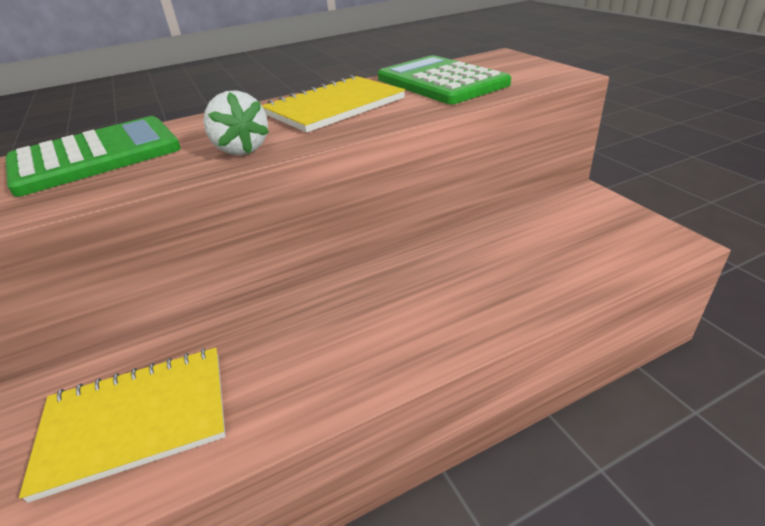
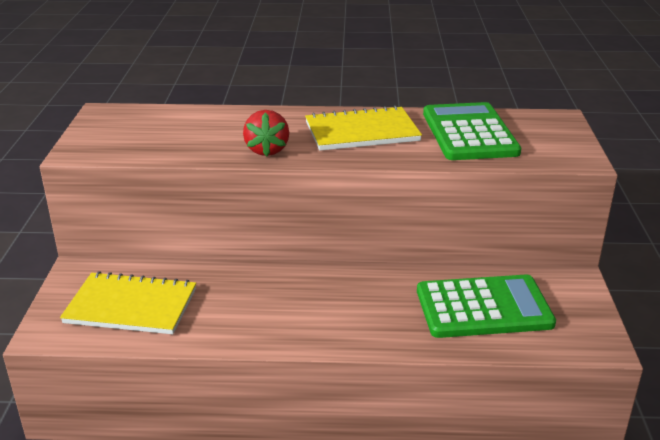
camera: 25 degrees right, 5 degrees down
green calculator [5,116,181,197] -> green calculator moved to [417,275,556,338]
white strawberry [203,90,269,156] -> red strawberry [243,110,289,157]

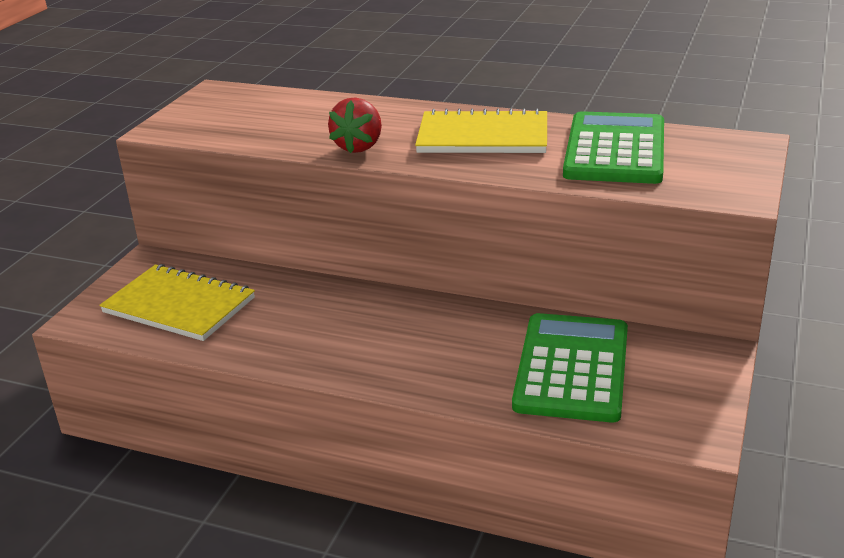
camera: 20 degrees right, 0 degrees up
green calculator [417,275,556,338] -> green calculator turned 90 degrees counterclockwise [512,313,628,422]

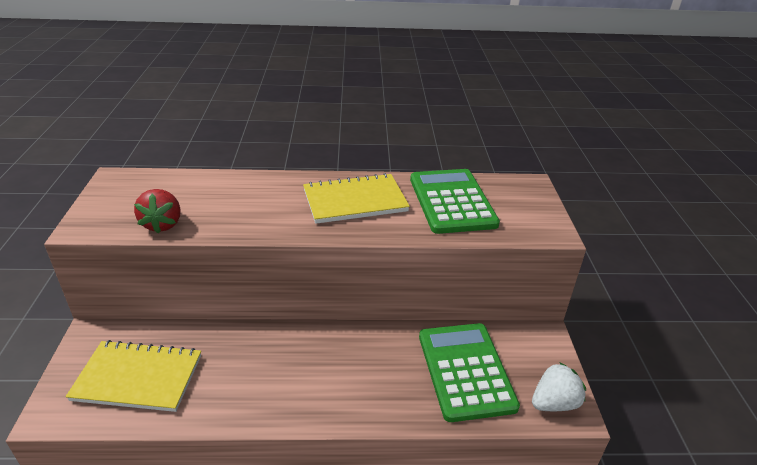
camera: 25 degrees left, 5 degrees up
red strawberry [328,97,382,153] -> red strawberry moved to [134,189,181,233]
none -> white strawberry [532,362,586,411]

